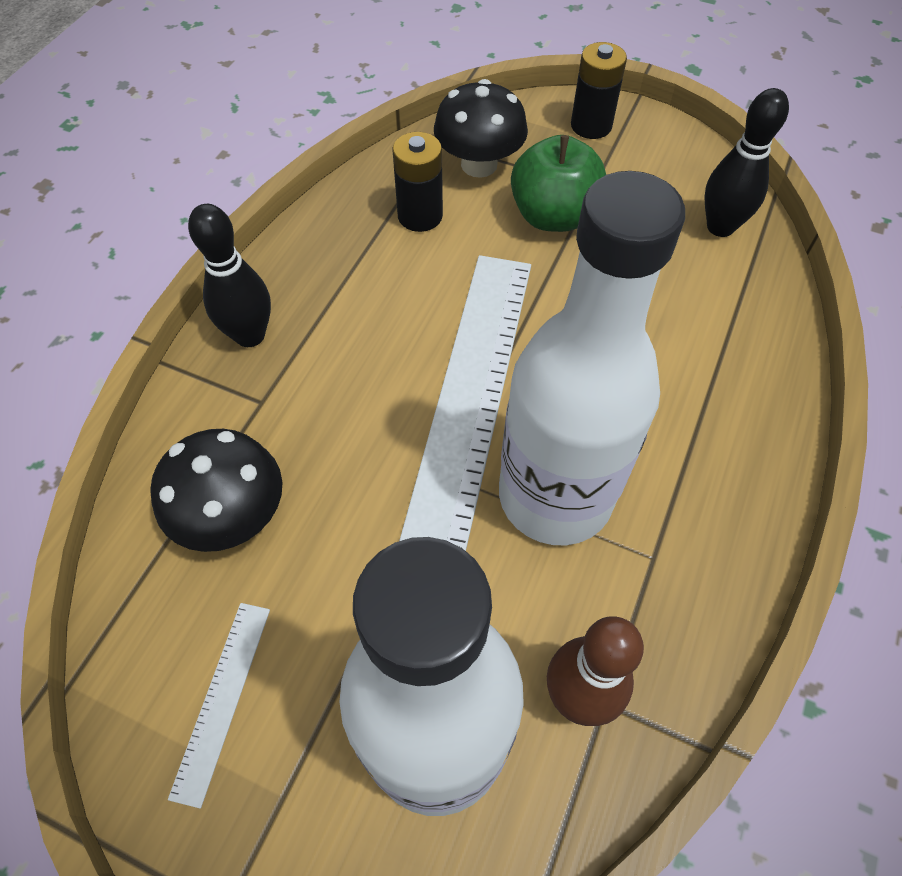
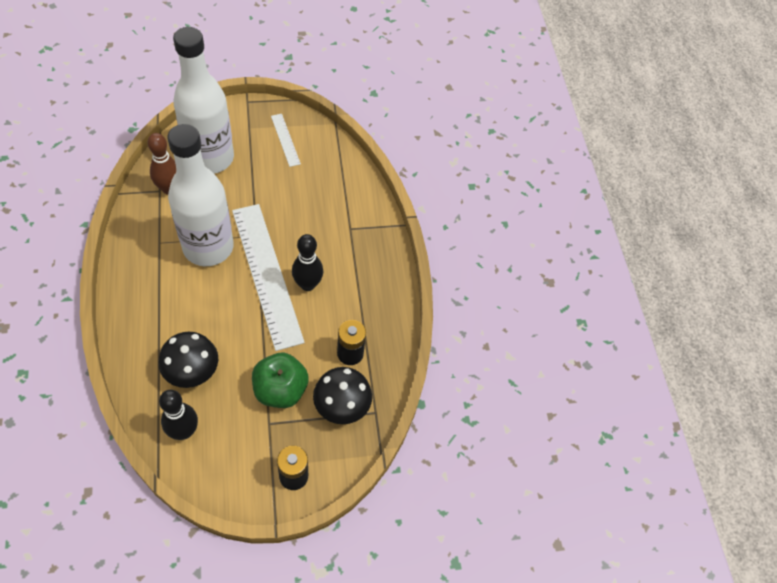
camera: 140 degrees right, 0 degrees up
black mushroom [150,429,282,552] -> black mushroom moved to [158,332,218,388]
black bowling pin [188,204,271,347] -> black bowling pin moved to [292,234,323,291]

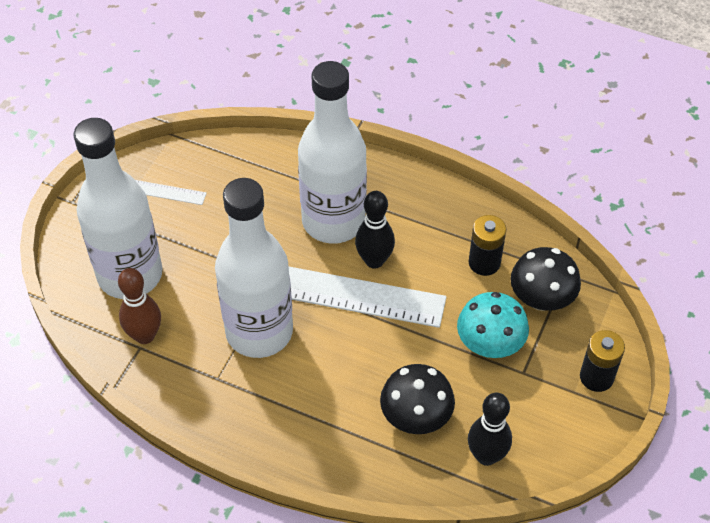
camera: 50 degrees left, 5 degrees down
green apple [252,353,309,408] -> turquoise mushroom [457,292,529,358]
none -> white bottle [298,61,367,244]

